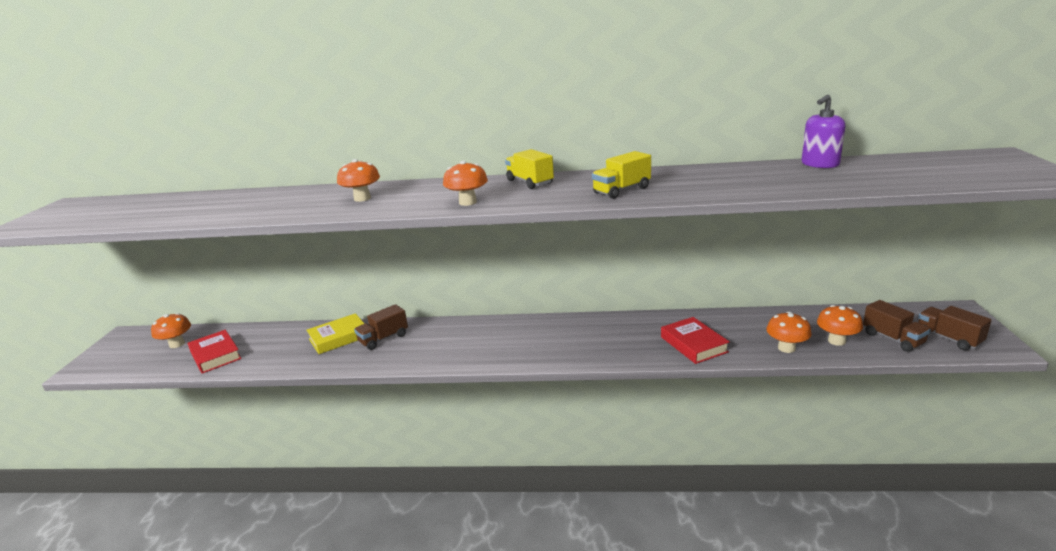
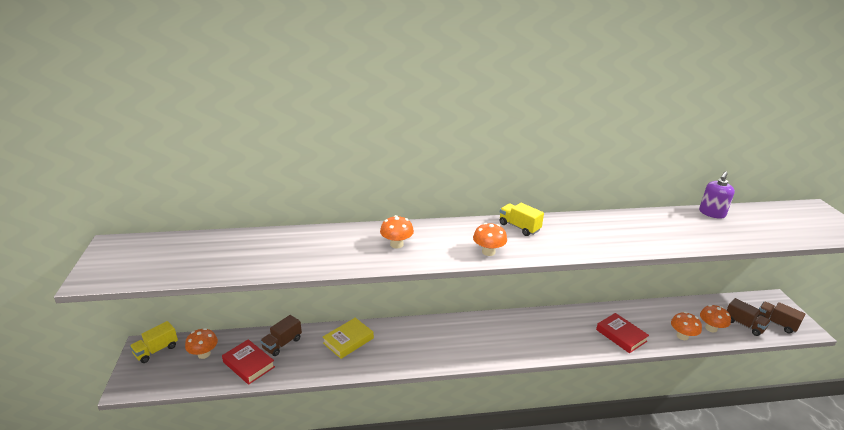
camera: 15 degrees left, 5 degrees up
brown truck [354,304,408,350] -> brown truck moved to [260,315,302,356]
yellow truck [592,151,651,199] -> yellow truck moved to [130,321,178,363]

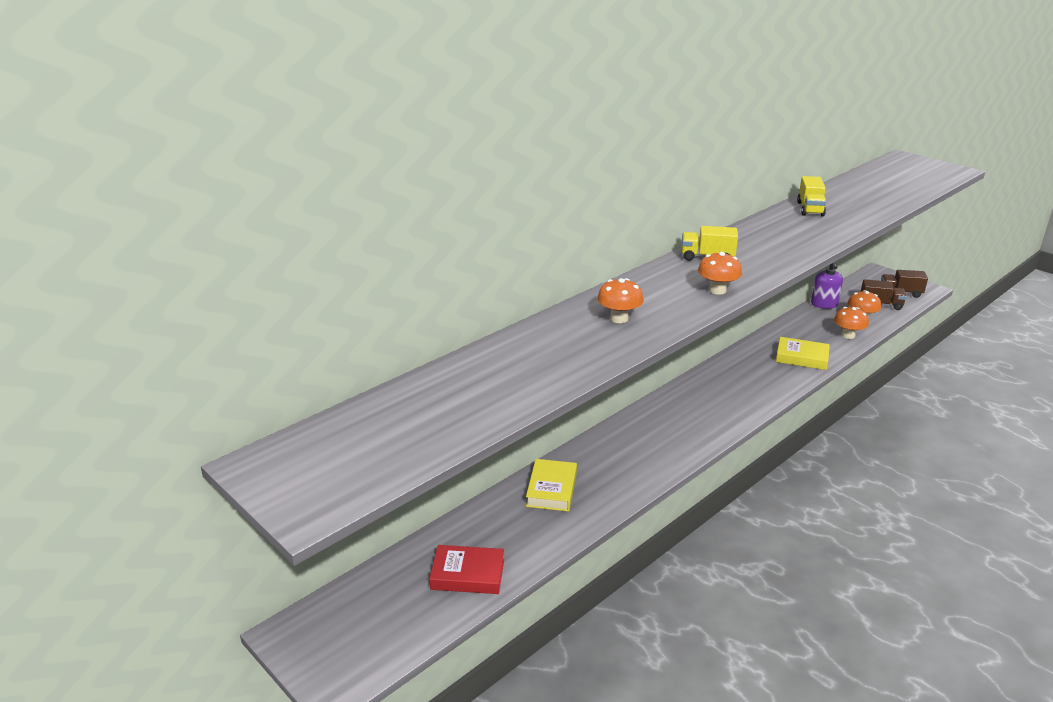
camera: 35 degrees left, 0 degrees up
yellow truck [130,321,178,363] -> yellow truck moved to [797,176,826,216]
orange mushroom [185,328,218,359] -> none
brown truck [260,315,302,356] -> none
red book [596,313,649,353] -> yellow book [776,337,830,370]
purple soap dispenser [699,171,735,219] -> purple soap dispenser moved to [811,262,843,309]

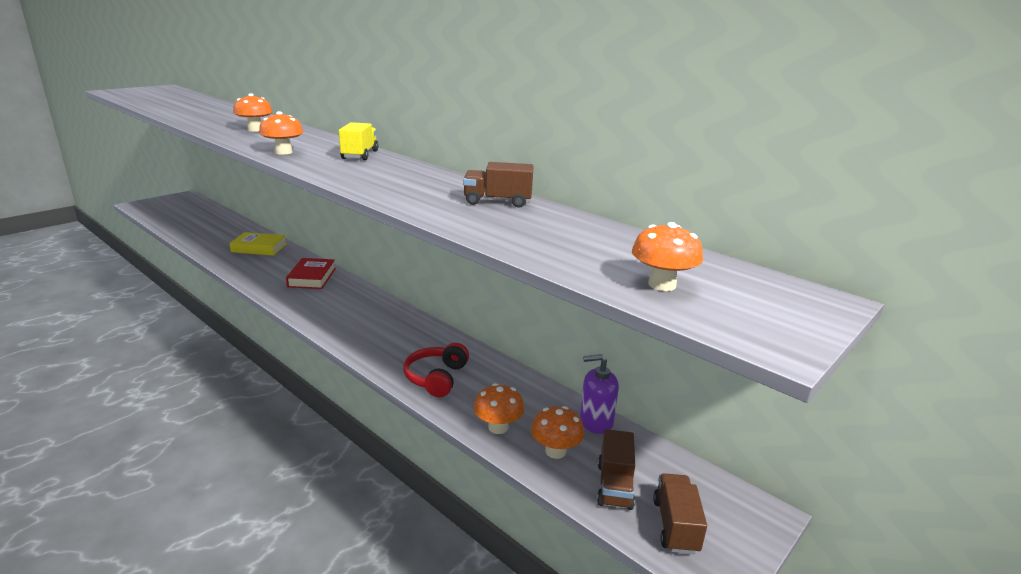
camera: 85 degrees right, 5 degrees down
red book [429,545,504,594] -> red book moved to [286,258,336,289]
yellow book [776,337,830,370] -> red headphones [404,343,469,397]
yellow truck [797,176,826,216] -> brown truck [463,162,534,208]
none -> orange mushroom [632,222,703,291]

